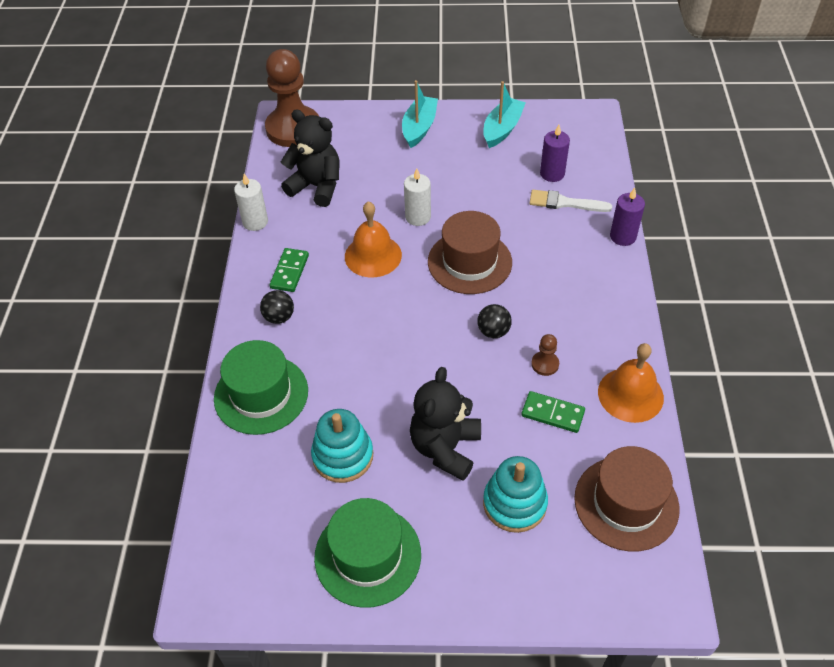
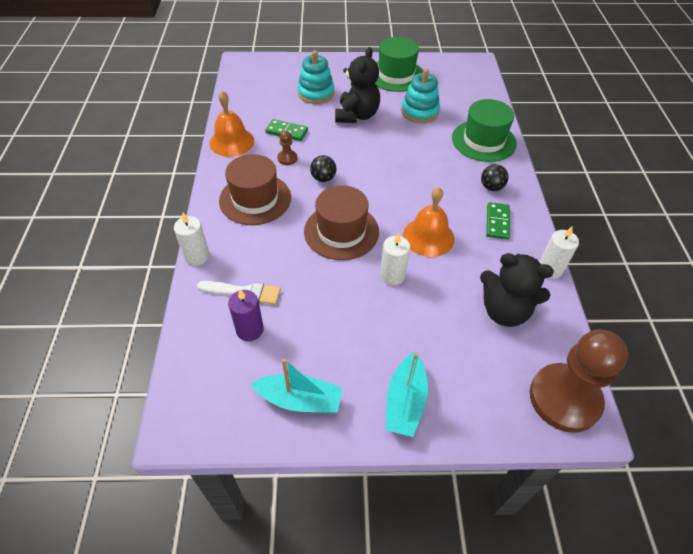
camera: 175 degrees right, 0 degrees up
turquoise boat [483,81,526,148] -> turquoise boat turned 105 degrees counterclockwise [251,359,343,413]
brown hat [574,446,680,552] -> brown hat moved to [219,154,291,225]
purple candle [610,188,645,246] -> white candle [174,213,210,266]

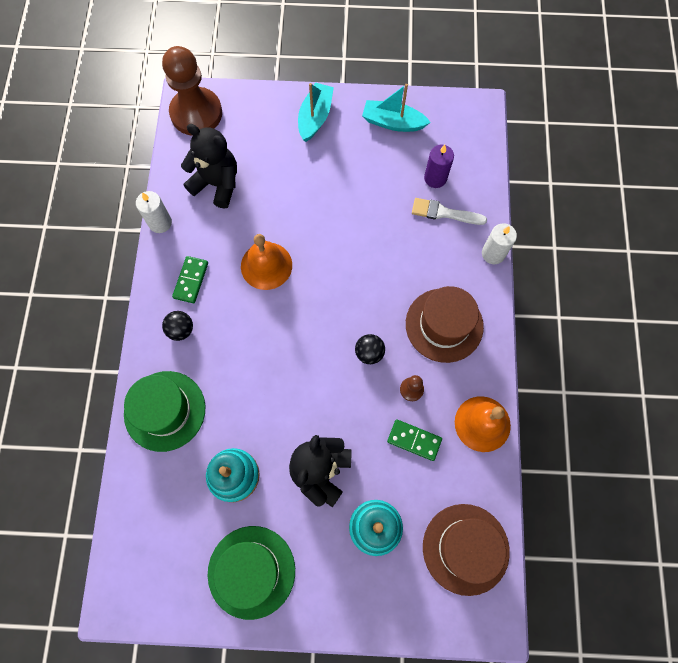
camera: 175 degrees left, 20 degrees up
brown hat [304,185,379,260] -> brown hat moved to [423,504,510,596]
white candle [380,232,410,285] -> none

